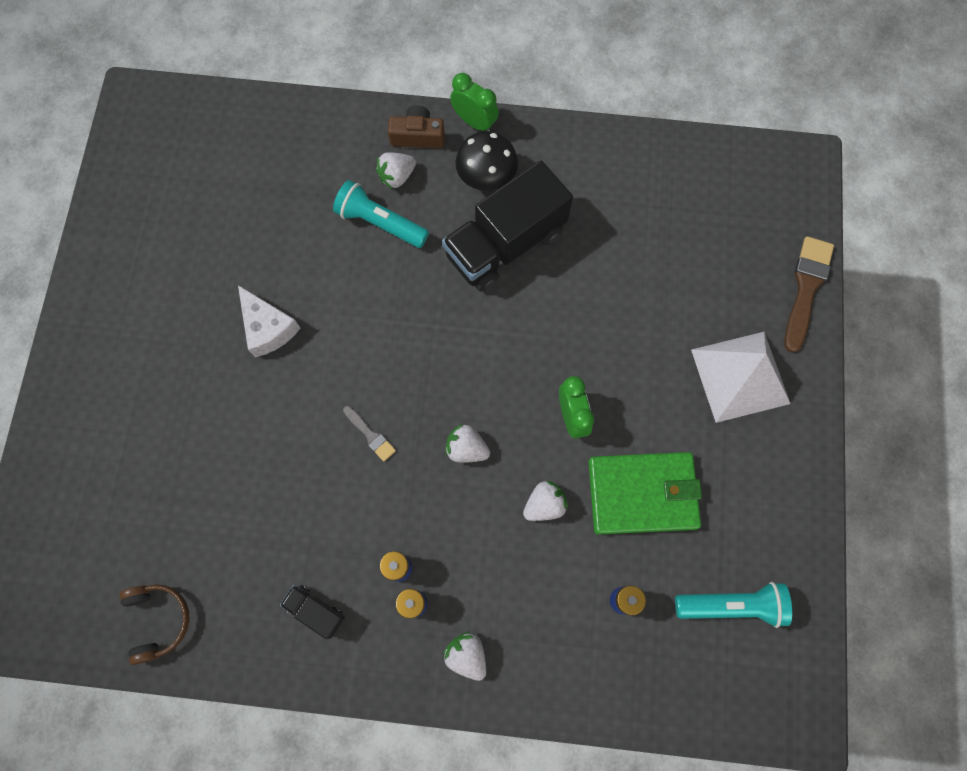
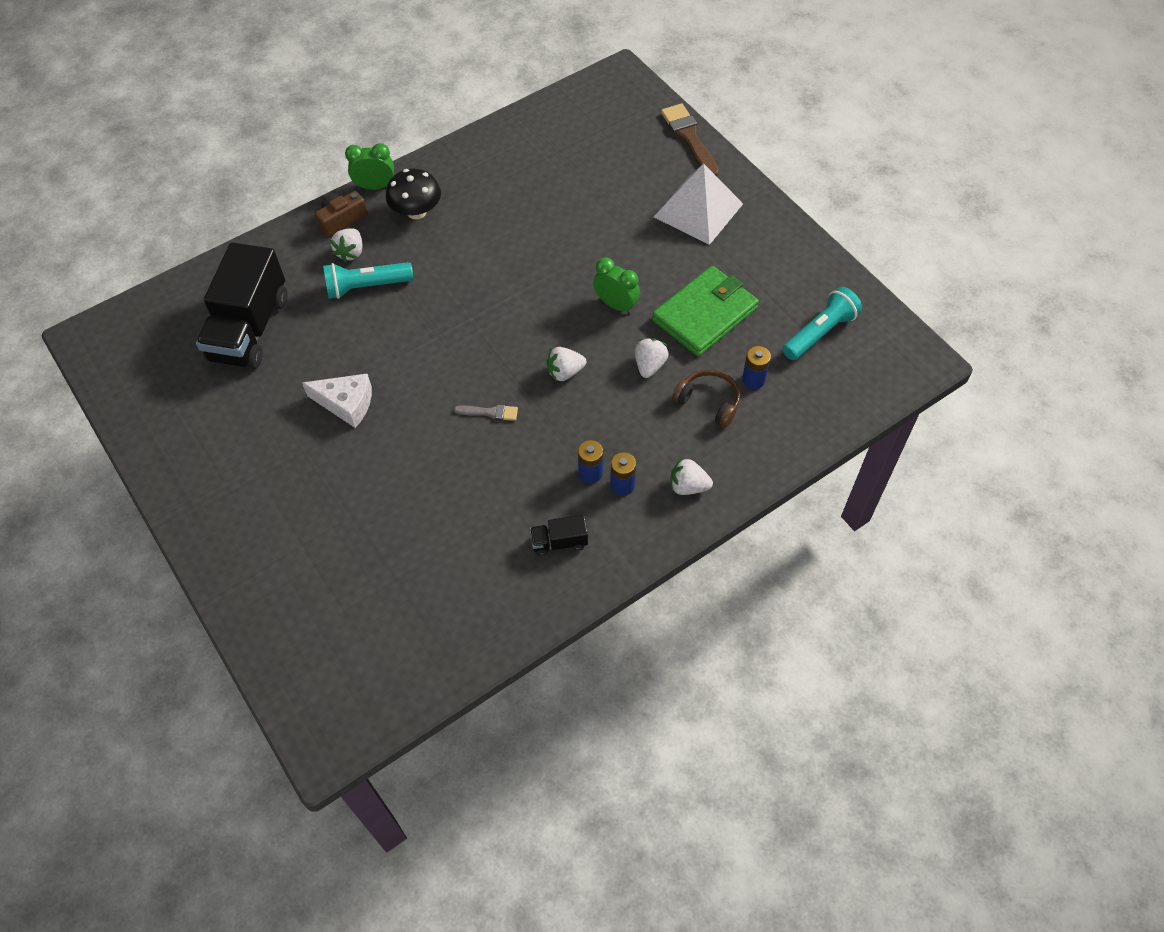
camera: 40 degrees left, 15 degrees down
brown headphones [119,584,190,665] -> brown headphones moved to [672,369,741,428]
black truck [442,160,573,291] -> black truck moved to [196,242,287,369]

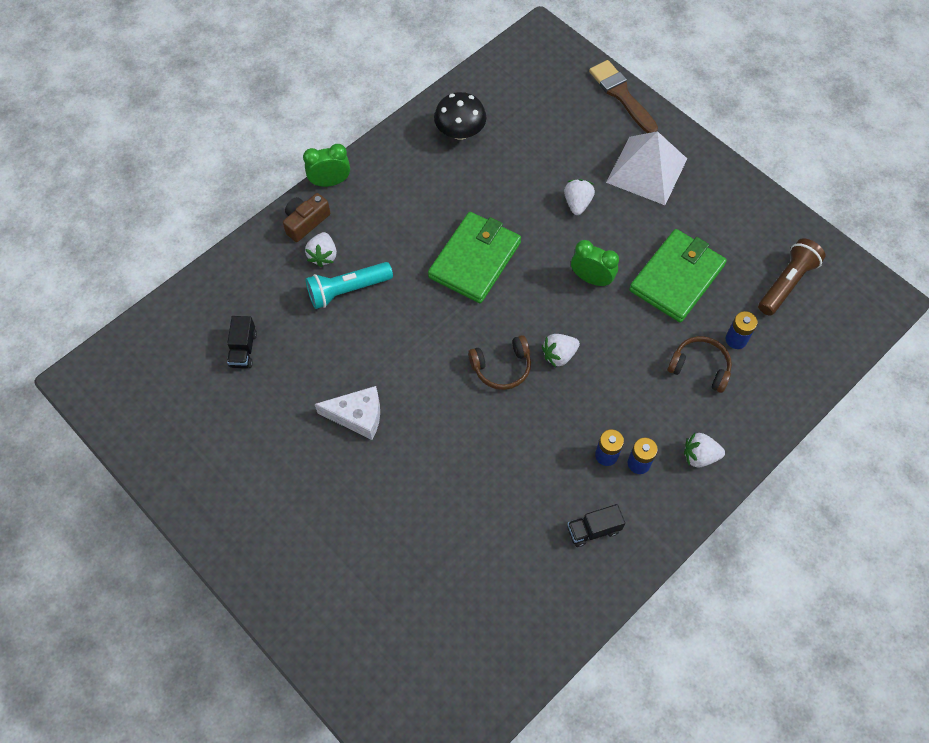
camera: 10 degrees left, 5 degrees up
black truck [196,242,287,369] -> black truck [227,316,257,368], size x0.44
black mushroom [386,169,441,219] -> black mushroom moved to [434,92,487,140]
grey brush [454,405,518,421] -> none
white strawberry [635,338,669,378] -> white strawberry moved to [564,179,595,215]
turquoise flashlight [782,287,862,360] -> brown flashlight [758,238,825,316]
none -> green wallet [428,212,521,303]
none -> brown headphones [468,335,531,390]

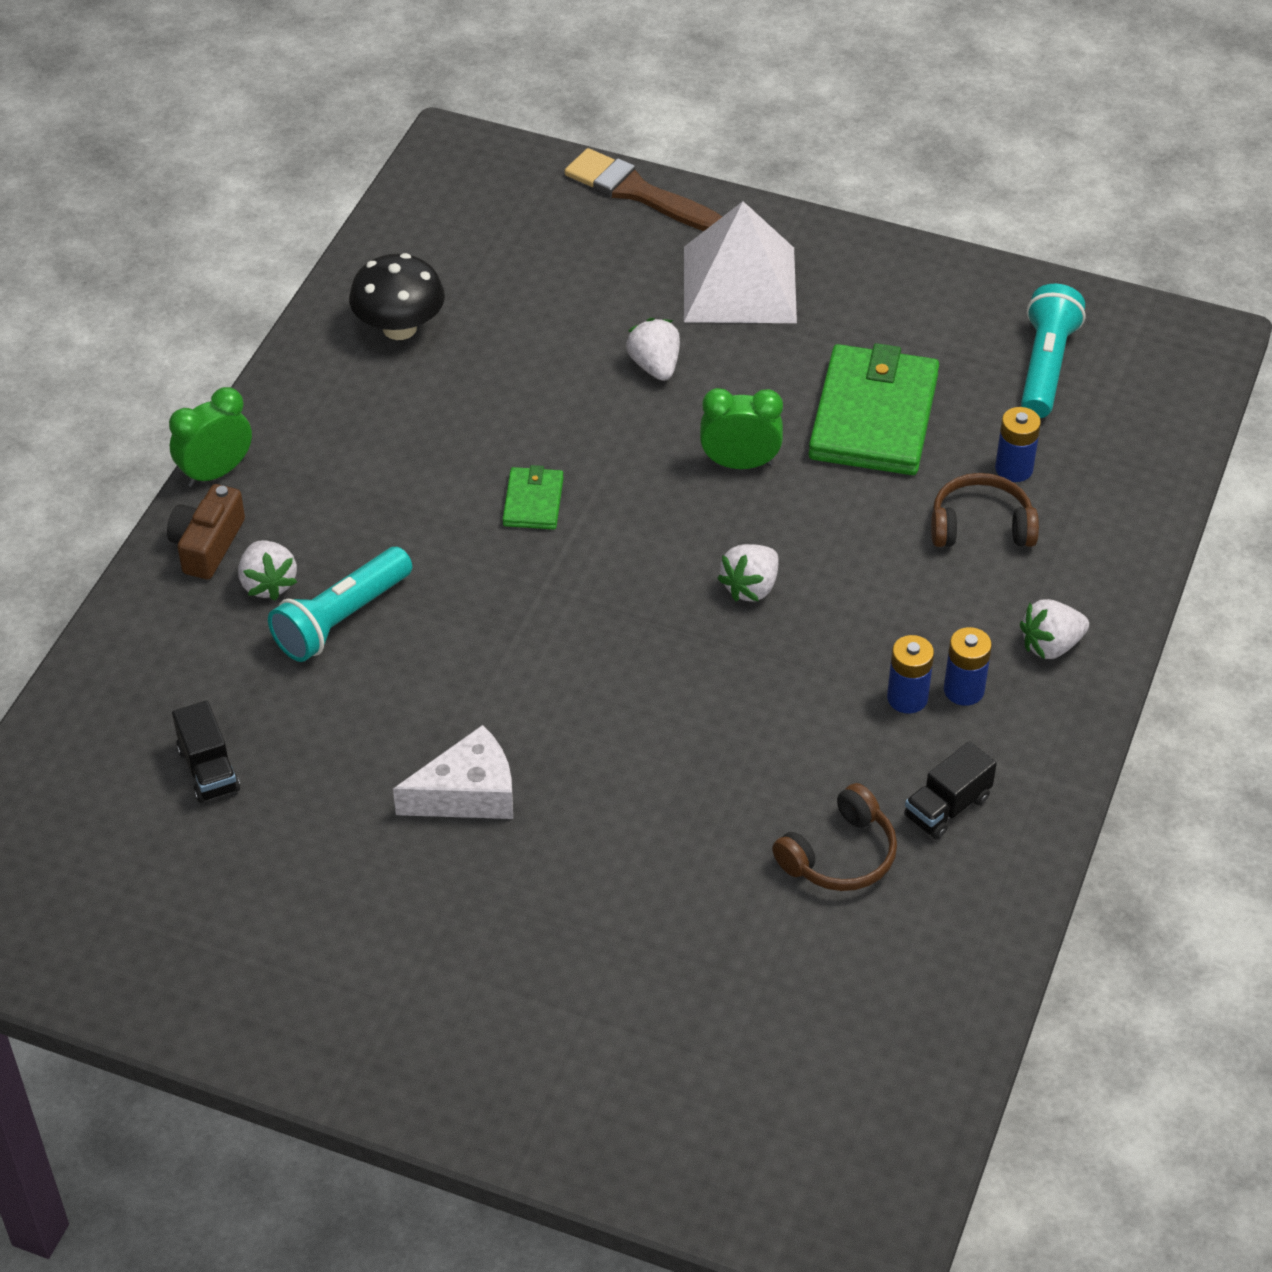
camera: 25 degrees left, 15 degrees down
green wallet [428,212,521,303] -> green wallet [503,465,564,530], size x0.48
brown headphones [468,335,531,390] -> brown headphones moved to [772,783,897,891]
brown flashlight [758,238,825,316] -> turquoise flashlight [1021,284,1085,418]

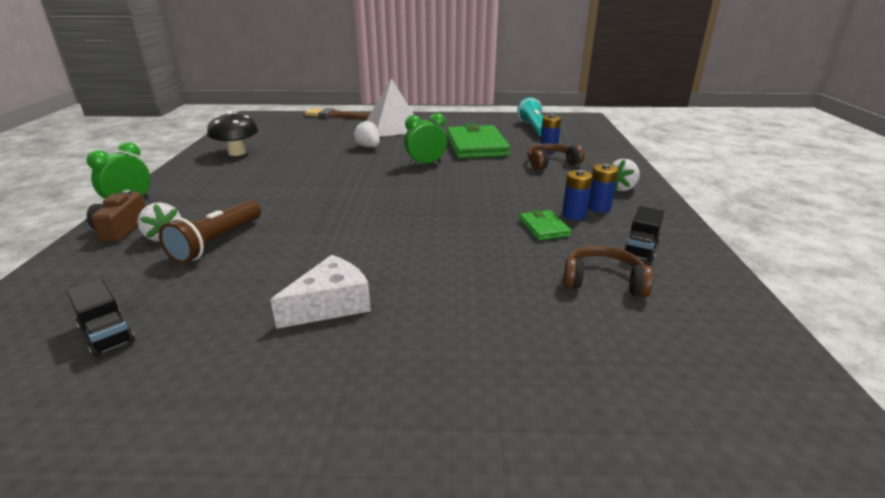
camera: 20 degrees left, 20 degrees down
turquoise flashlight [268,547,412,662] -> brown flashlight [159,200,261,264]
green wallet [503,465,564,530] -> green wallet moved to [519,209,571,240]
white strawberry [717,544,779,602] -> none
brown headphones [772,783,897,891] -> brown headphones turned 105 degrees counterclockwise [563,245,654,298]

